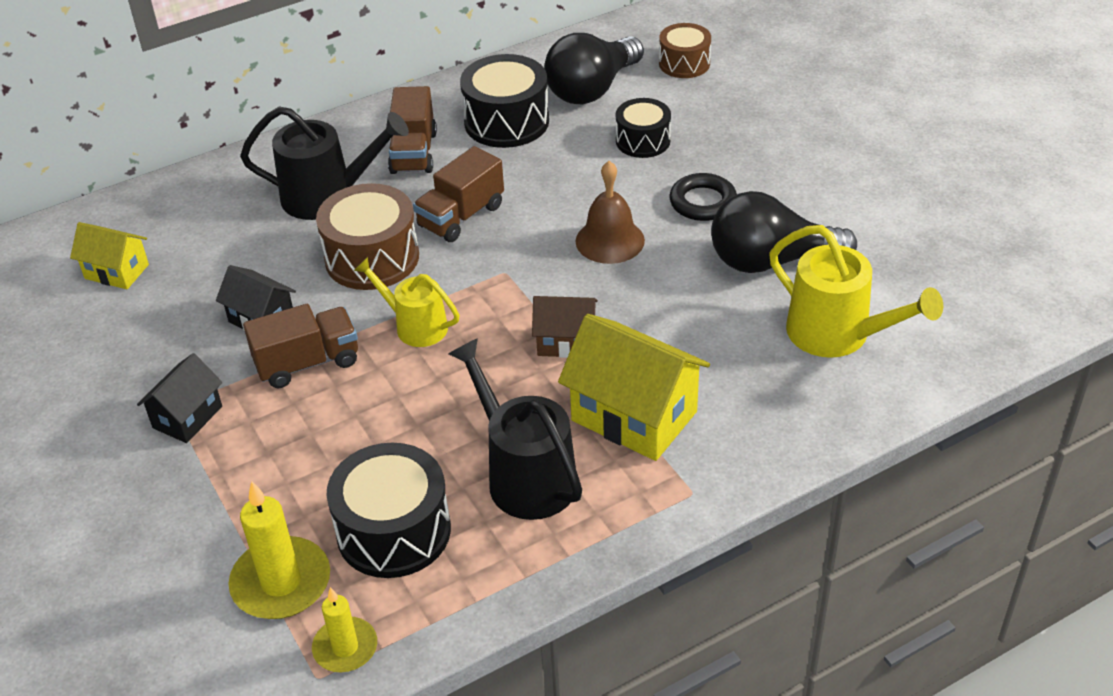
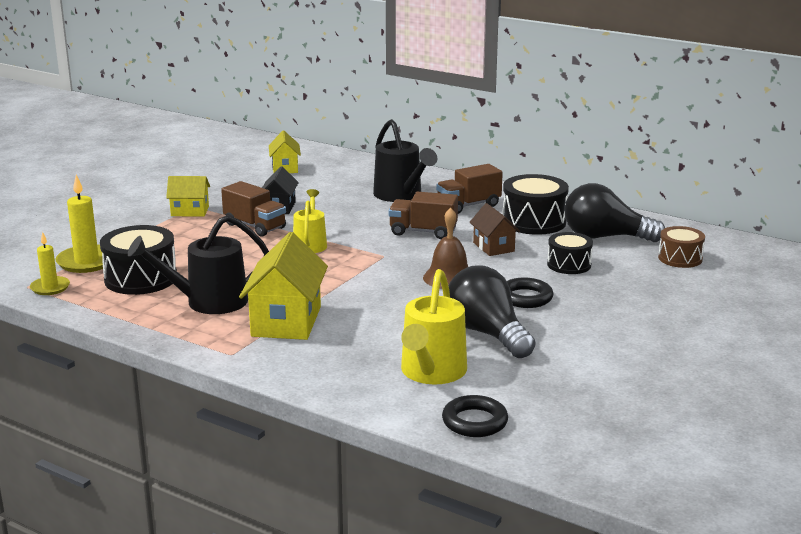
camera: 60 degrees right, 20 degrees down
black house [137,353,222,443] -> yellow house [166,176,210,217]
brown drum [316,183,419,290] -> none
black watering can [448,338,582,520] -> black watering can turned 135 degrees counterclockwise [128,215,269,314]
brown house [532,296,598,358] -> brown house moved to [469,203,520,256]
none -> black ring [442,395,508,437]

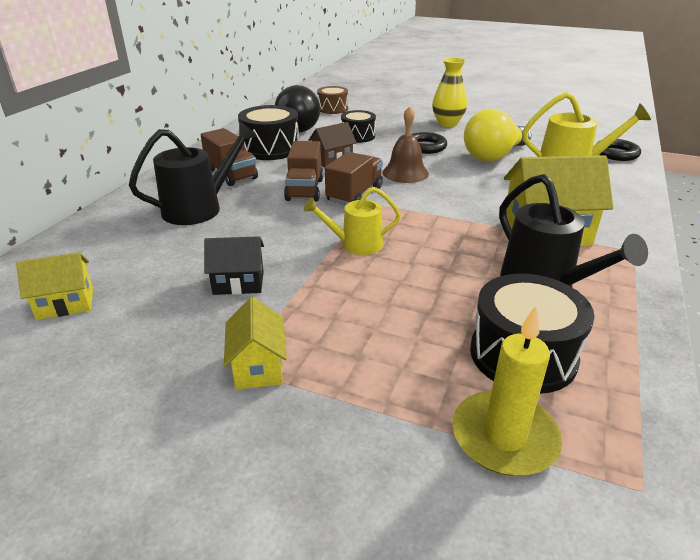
camera: 100 degrees left, 10 degrees up
yellow candle [30,232,70,295] -> none
brown truck [221,181,286,237] -> brown truck moved to [325,152,383,205]
black light bulb [448,265,535,358] -> yellow light bulb [464,109,532,161]
none -> yellow vase [432,57,467,127]

